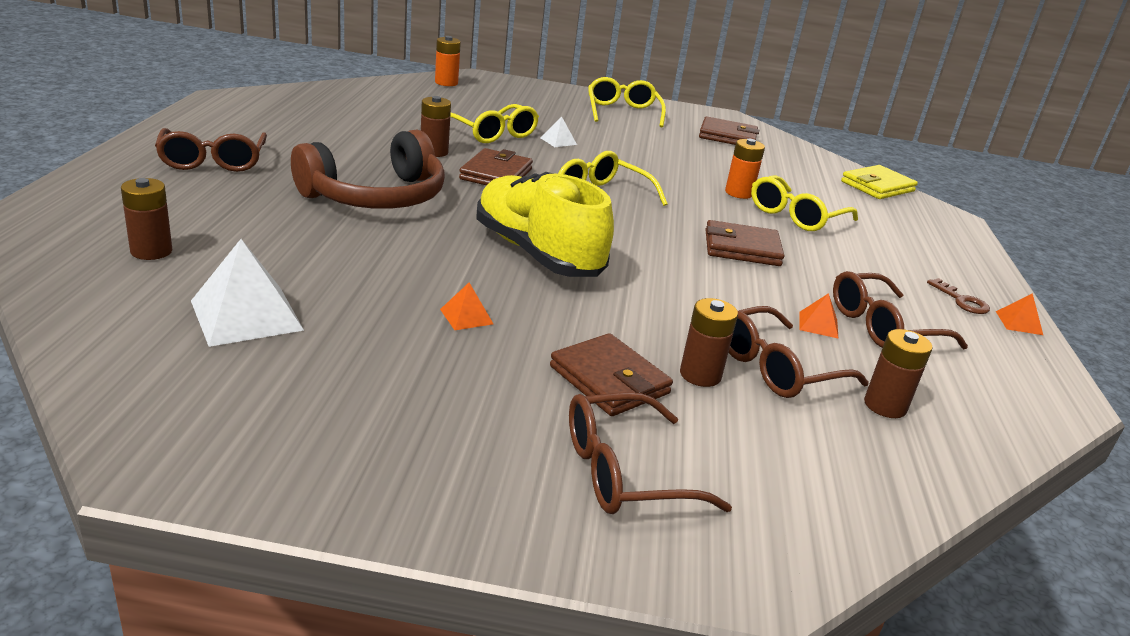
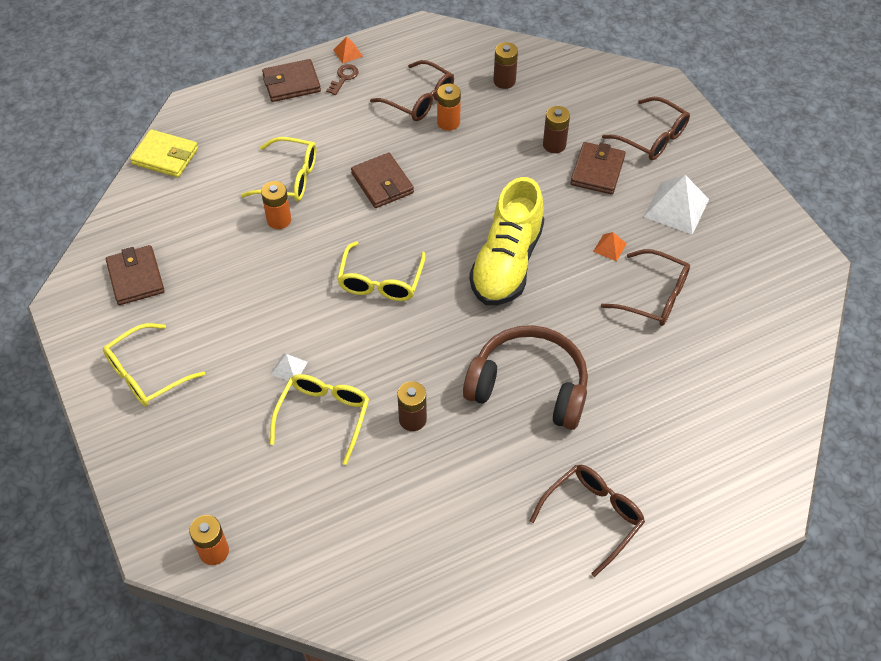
camera: 120 degrees left, 25 degrees up
brown battery [121,178,172,260] -> none
white pyramid [191,239,304,347] -> white pyramid moved to [644,175,709,235]
brown wallet [459,148,533,185] -> brown wallet moved to [262,59,321,102]
brown glasses [728,306,869,398] -> brown glasses moved to [601,249,690,326]
orange pyramid [799,293,839,339] -> orange battery [437,84,461,131]

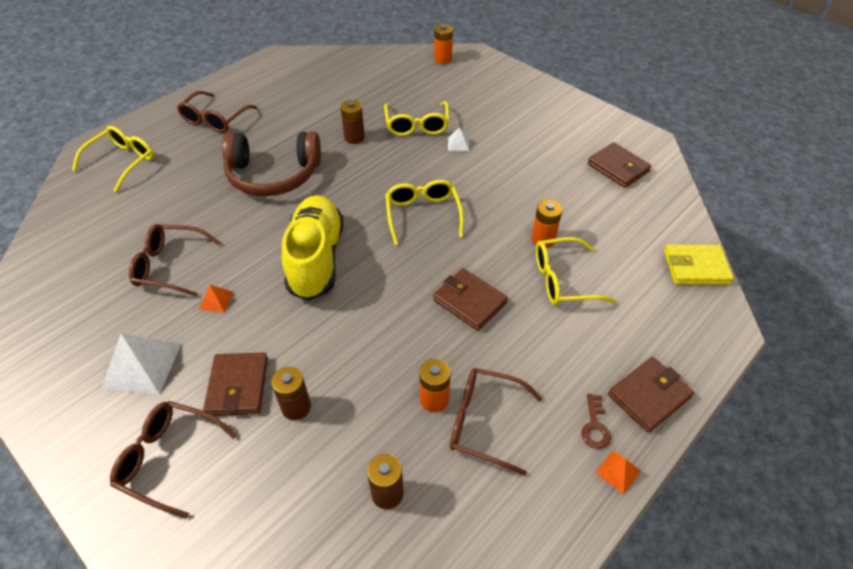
camera: 160 degrees right, 5 degrees down
yellow glasses [103,323,205,407] -> yellow glasses moved to [72,126,154,192]

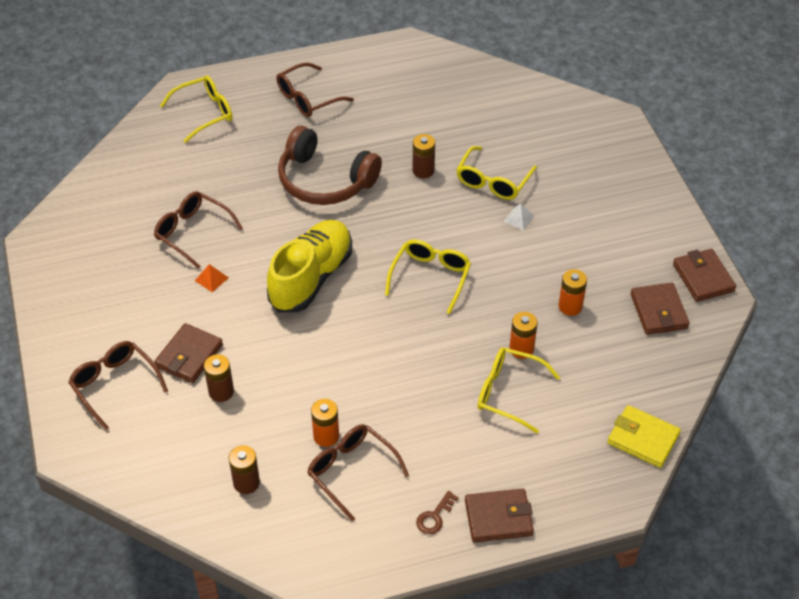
camera: 30 degrees right, 0 degrees up
white pyramid [101,333,181,394] -> none
brown wallet [433,268,508,331] -> brown wallet moved to [673,249,736,302]
orange battery [434,24,453,64] -> orange battery moved to [559,269,587,316]
orange pyramid [596,451,640,494] -> none

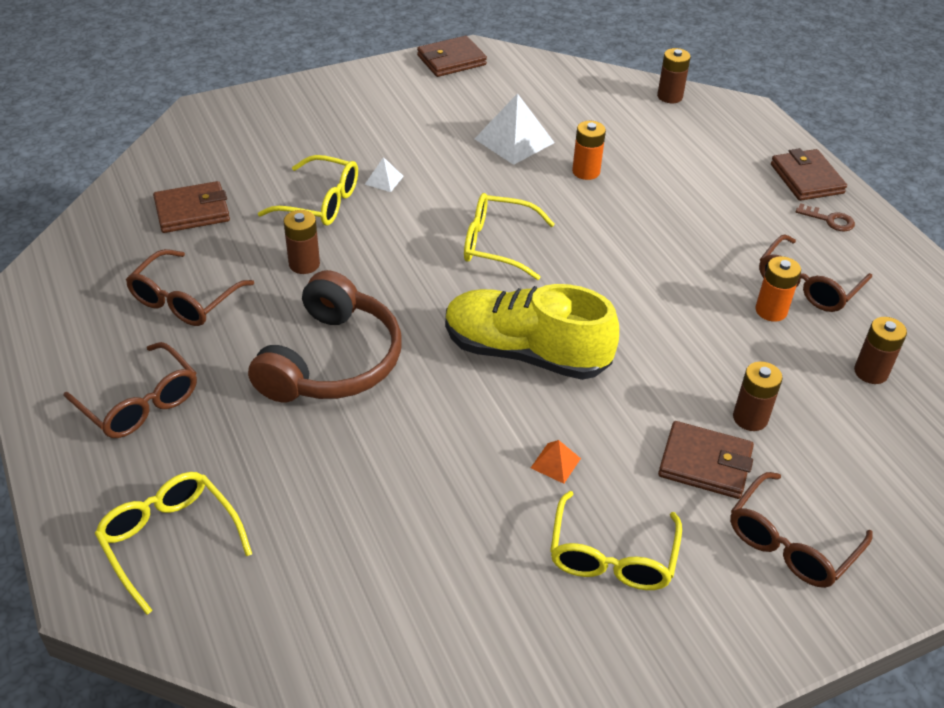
camera: 100 degrees left, 5 degrees down
brown glasses [154,191,243,269] -> brown glasses moved to [126,249,254,326]
yellow glasses [478,347,560,433] -> yellow glasses moved to [550,491,682,590]
orange battery [559,269,587,316] -> white pyramid [475,93,555,165]
yellow wallet [608,405,681,468] -> brown battery [657,48,691,103]
brown wallet [631,282,690,335] -> brown wallet moved to [153,181,230,233]

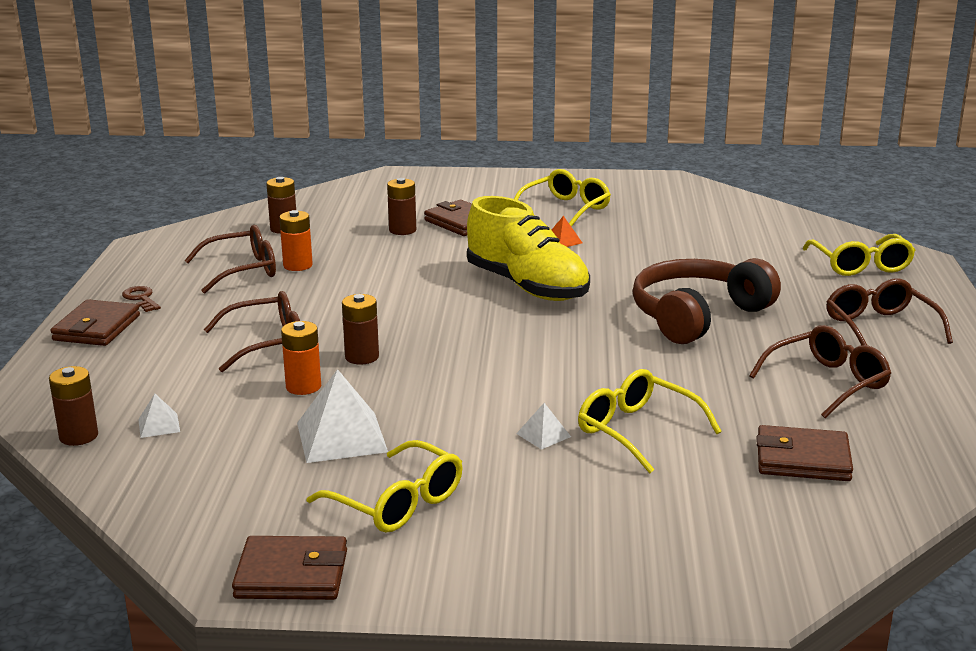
camera: 150 degrees left, 20 degrees down
brown battery [283,210,320,274] -> brown battery moved to [342,294,379,365]
yellow glasses [464,193,555,280] -> yellow glasses moved to [307,440,462,532]
brown glasses [730,472,873,588] -> brown glasses moved to [204,291,300,372]
none -> white pyramid [138,394,180,438]

